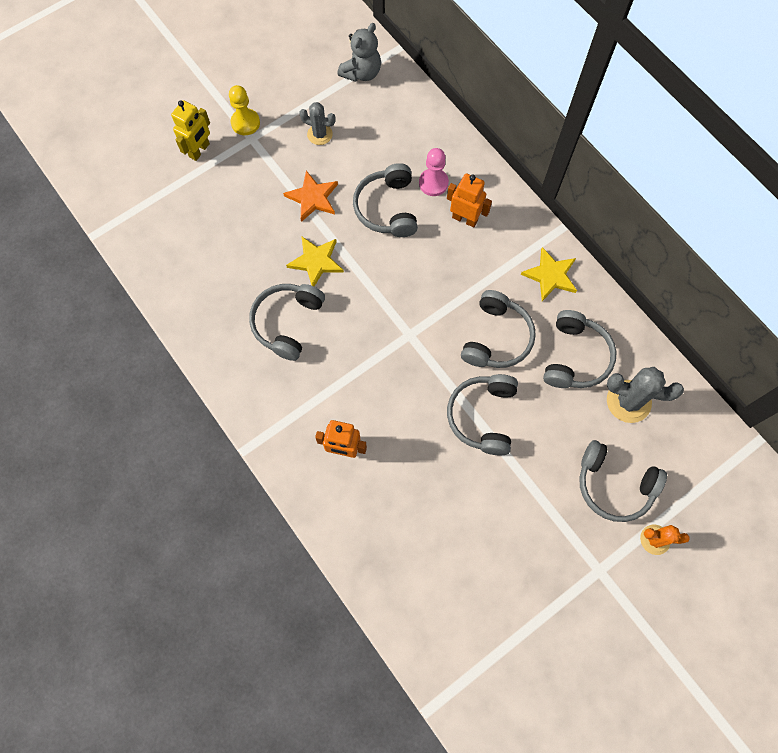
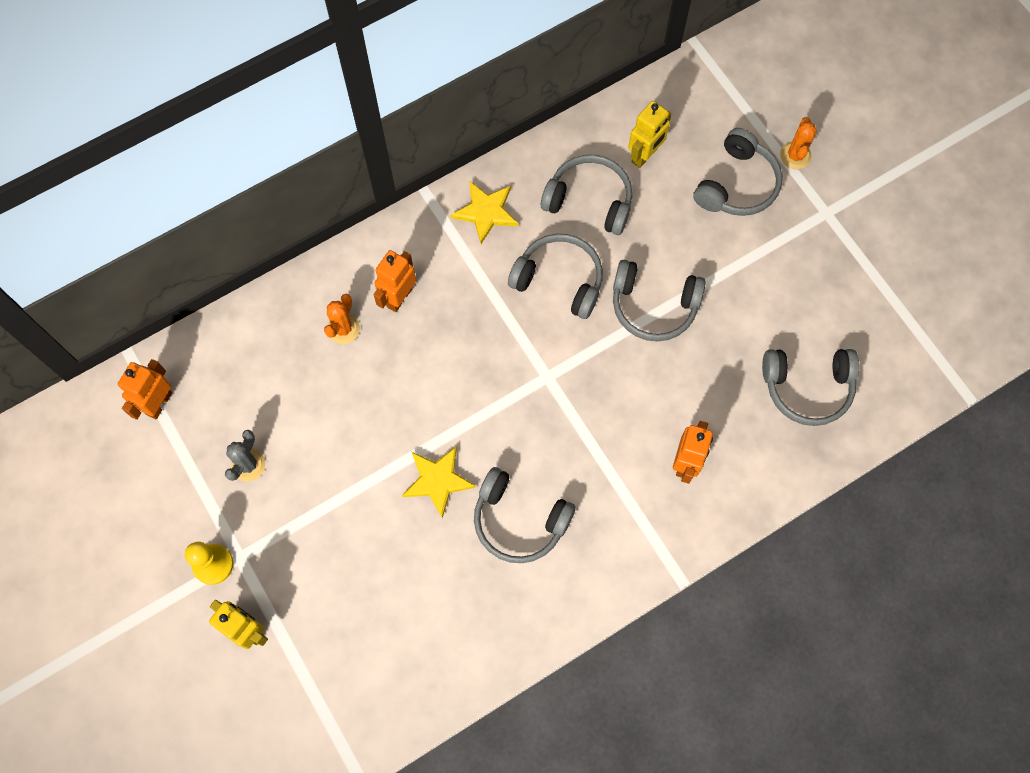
camera: 85 degrees left, 0 degrees up
orange star [283,171,338,222] -> none
grey teddy bear [338,23,381,82] -> orange robot [118,359,172,420]
grey headphones [353,163,418,237] -> grey headphones moved to [762,349,859,426]
pink pawn [419,148,449,196] -> orange cactus [324,294,360,344]
grey cactus [607,367,684,423] -> yellow robot [628,101,672,168]

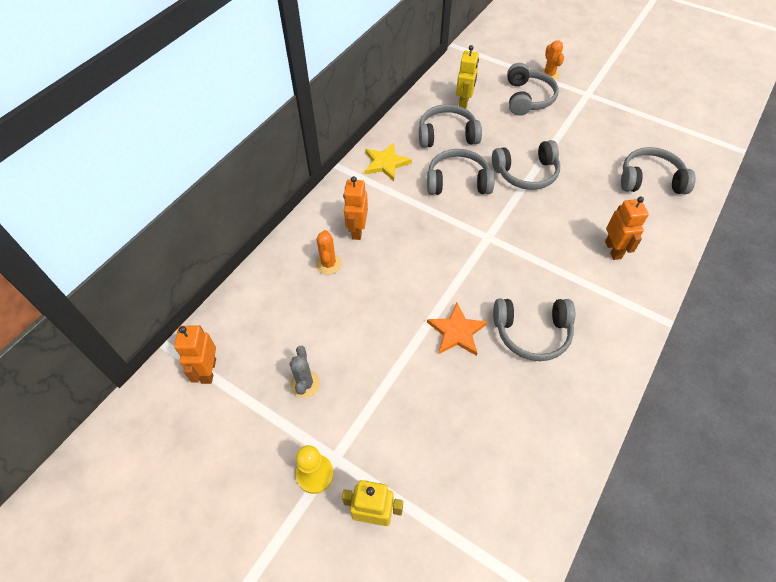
camera: 25 degrees left, 15 degrees down
yellow star [402,446,476,518] -> orange star [427,303,488,356]
grey headphones [762,349,859,426] -> grey headphones turned 150 degrees counterclockwise [621,147,696,194]

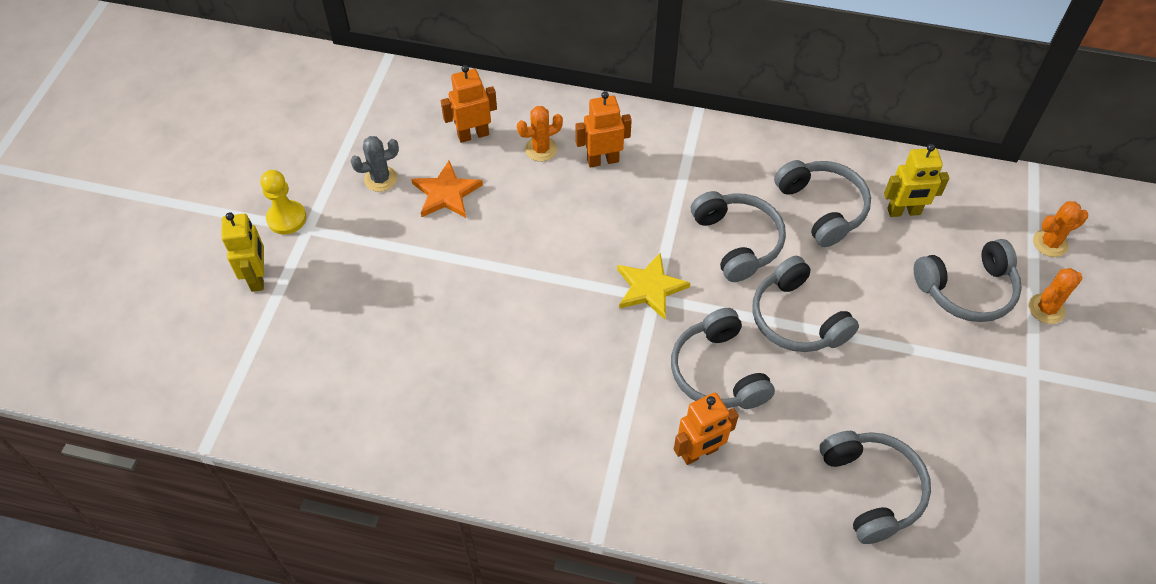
camera: 70 degrees right, 0 degrees up
orange robot [174,325,216,384] -> orange robot moved to [441,65,497,143]
yellow star [365,143,412,181] -> yellow star moved to [617,252,690,320]
orange star [427,303,488,356] -> orange star moved to [411,161,483,218]
grey headphones [493,299,575,361] -> grey headphones moved to [671,308,775,409]
none -> orange cactus [1033,201,1088,257]

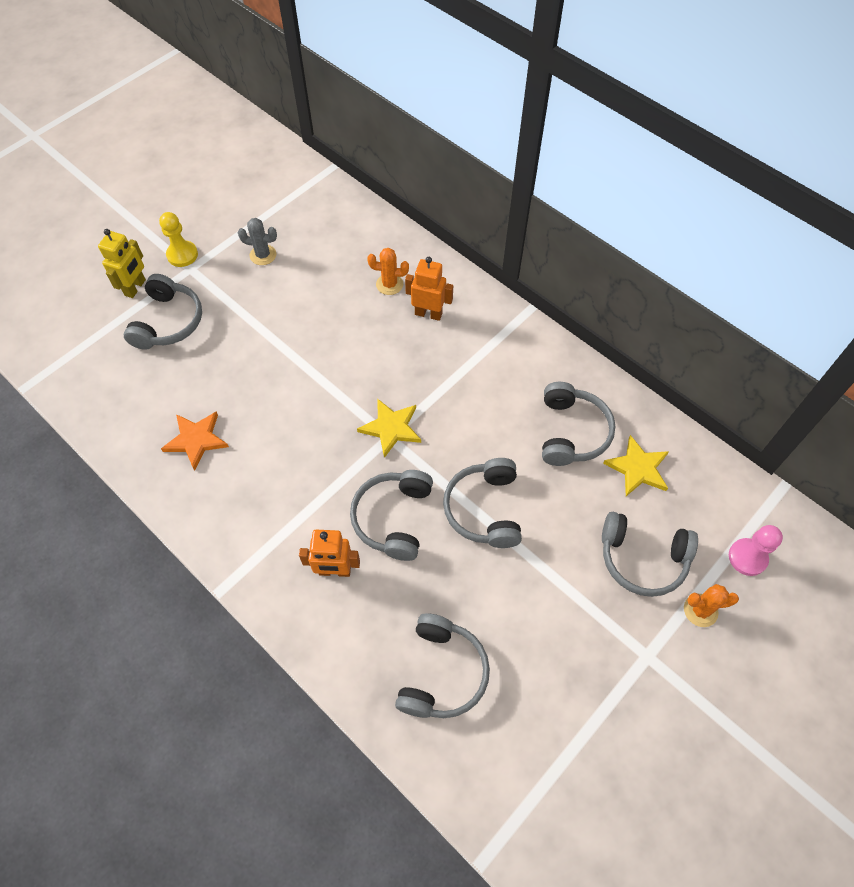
camera: 30 degrees right, 5 degrees up
orange star [411,161,483,218] -> orange star moved to [161,412,229,471]
orange robot [441,65,497,143] -> none
grey headphones [691,191,786,282] -> grey headphones moved to [124,274,202,350]
yellow robot [884,144,949,217] -> yellow star [603,435,669,496]
orange cactus [1033,201,1088,257] -> pink pawn [729,525,783,576]

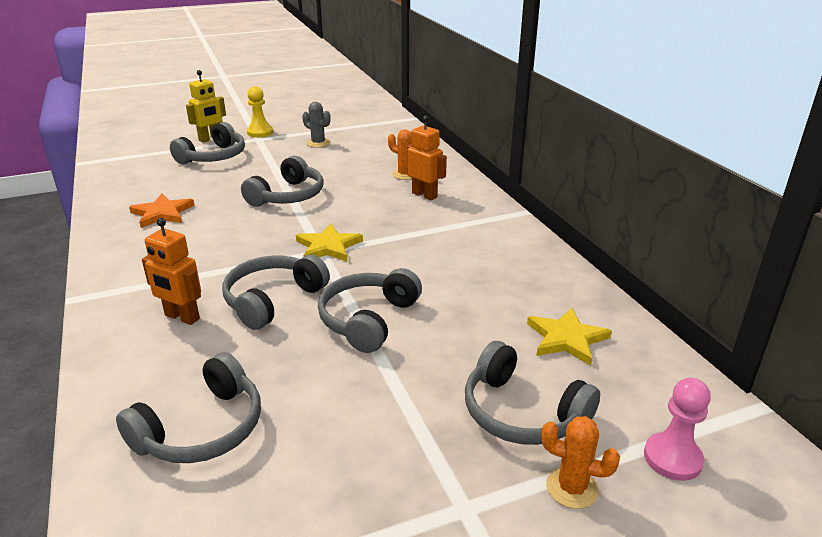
camera: 25 degrees right, 30 degrees down
grey headphones [542,382,616,466] -> grey headphones moved to [241,156,323,207]

